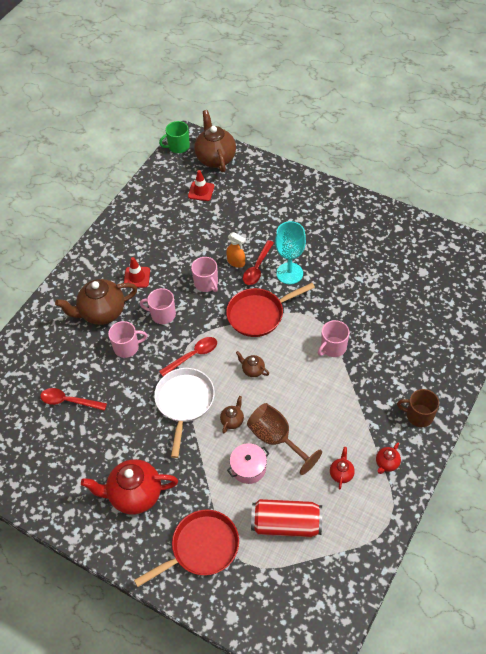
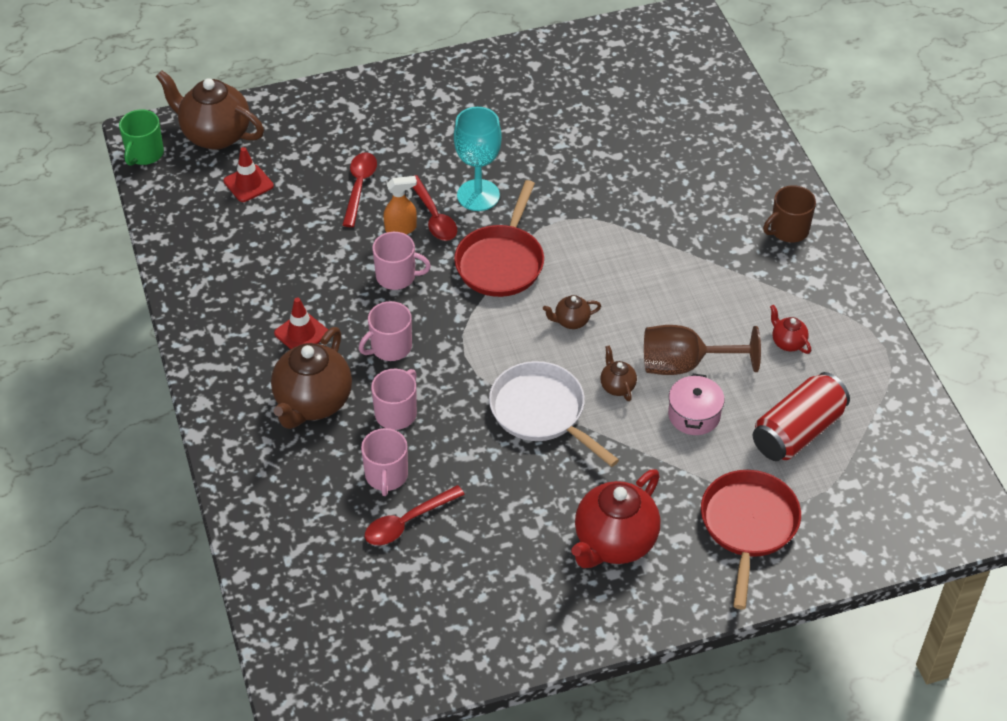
camera: 50 degrees left, 5 degrees down
red spoon [159,337,217,376] -> red spoon moved to [343,153,377,227]
pink mug [318,320,349,357] -> pink mug moved to [361,428,408,496]
red teapot [376,443,401,474] -> none

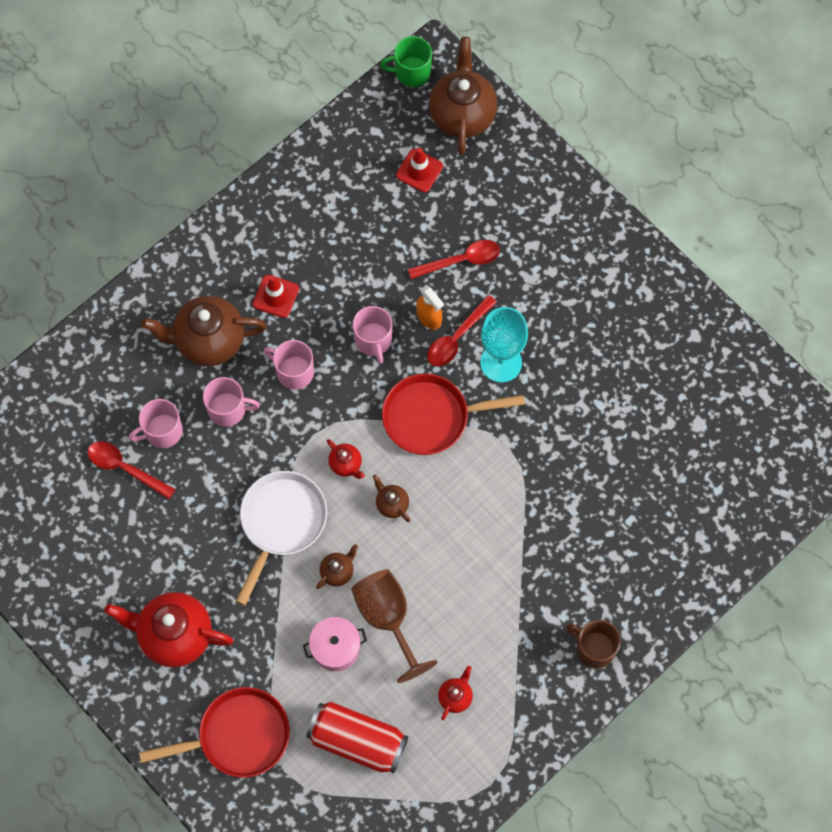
camera: 65 degrees right, 20 degrees up
none -> red teapot [327,439,365,479]

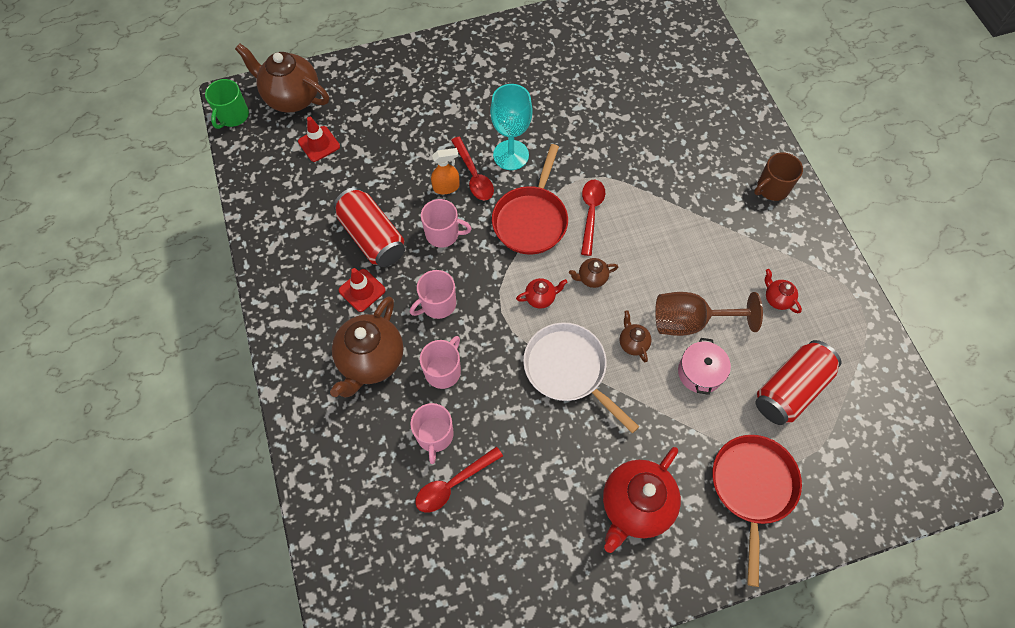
camera: 65 degrees left, 5 degrees down
red spoon [408,240,500,279] -> red spoon moved to [581,180,605,256]
none -> red can [334,187,405,267]

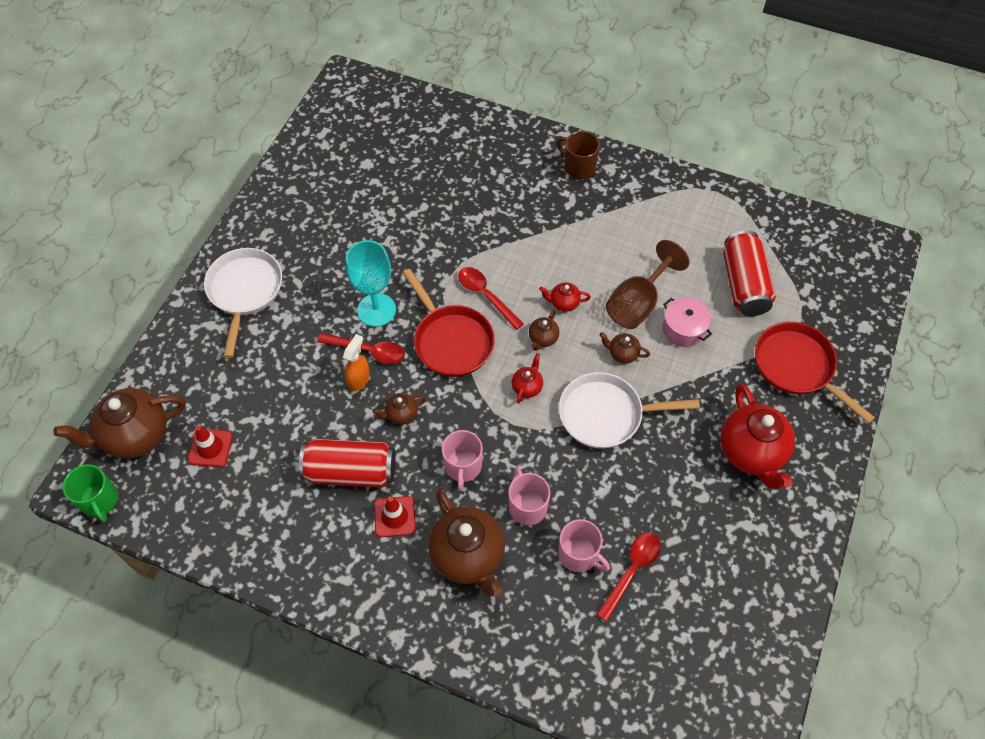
camera: 50 degrees left, 5 degrees down
red spoon [415,446,503,513] -> red spoon turned 150 degrees counterclockwise [596,533,661,622]
pink mug [421,199,472,248] -> brown teapot [373,393,426,424]
brown mug [754,152,803,201] -> brown mug turned 120 degrees clockwise [557,131,600,179]
red teapot [765,269,802,313] -> red teapot moved to [539,282,591,312]
none -> white pan [204,248,282,358]

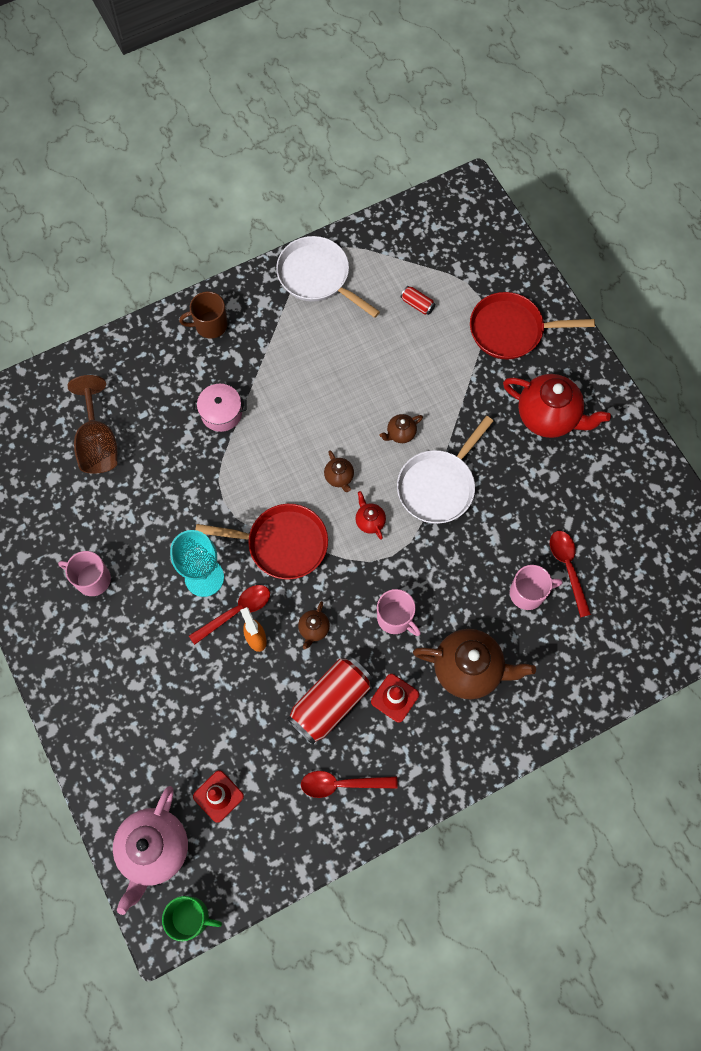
camera: 50 degrees left, 10 degrees up
brown teapot [53,388,186,459] -> pink teapot [113,786,188,915]
white pan [204,248,282,358] -> white pan moved to [276,236,380,318]
red spoon [458,267,524,330] -> red spoon moved to [301,771,398,798]
pink mug [509,467,550,525] -> pink mug moved to [58,551,111,596]
red teapot [539,282,591,312] -> none
brown goblet [606,240,690,329] -> brown goblet moved to [68,375,117,474]
pink pot [663,297,712,347] -> pink pot moved to [192,384,247,432]
red can [723,230,776,316] -> red can [401,286,435,315], size x0.44

